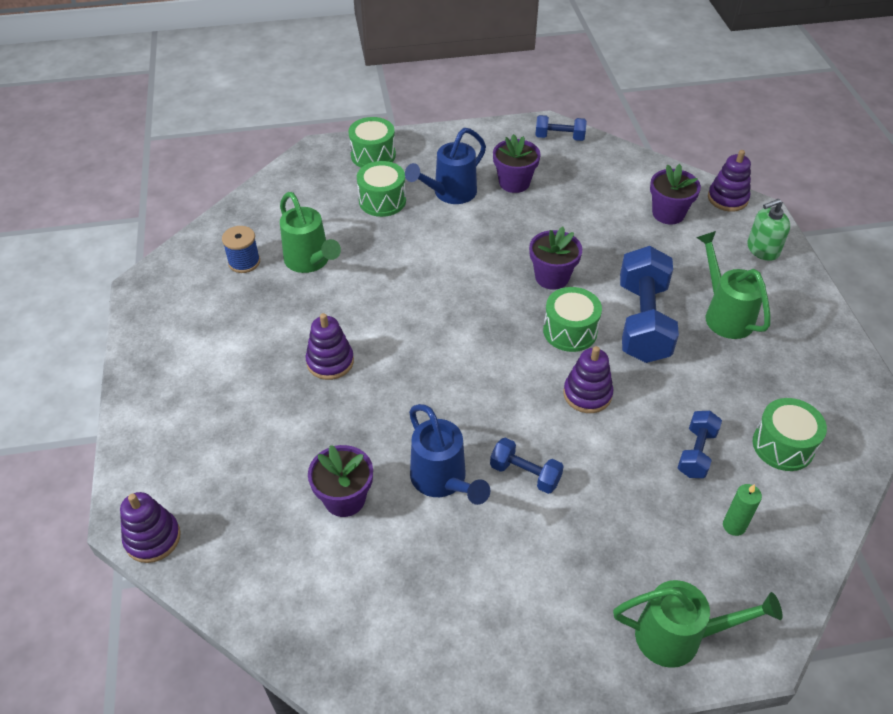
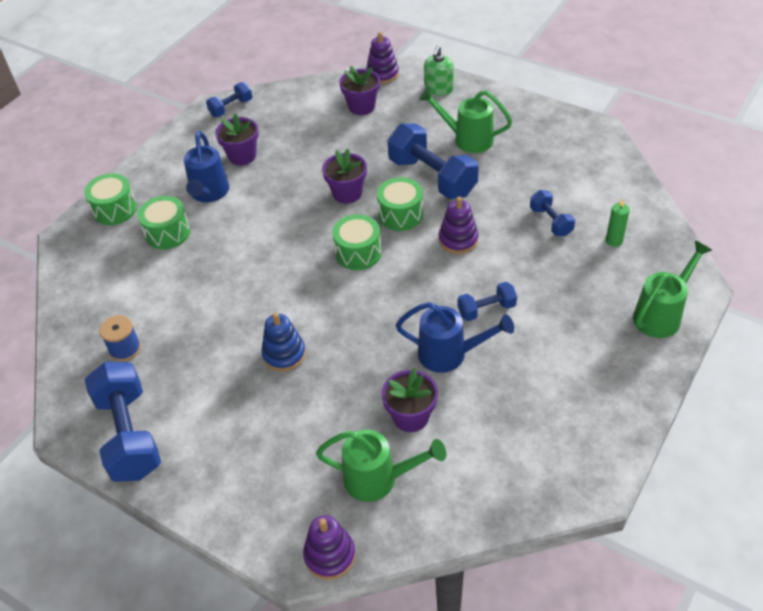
camera: 45 degrees left, 0 degrees up
green watering can [280,192,341,273] -> green watering can moved to [316,429,446,502]
purple stacking toy [306,313,354,380] -> blue stacking toy [261,312,306,372]
green drum [753,398,827,471] -> green drum moved to [332,214,382,270]
none -> blue dumbbell [85,362,161,482]

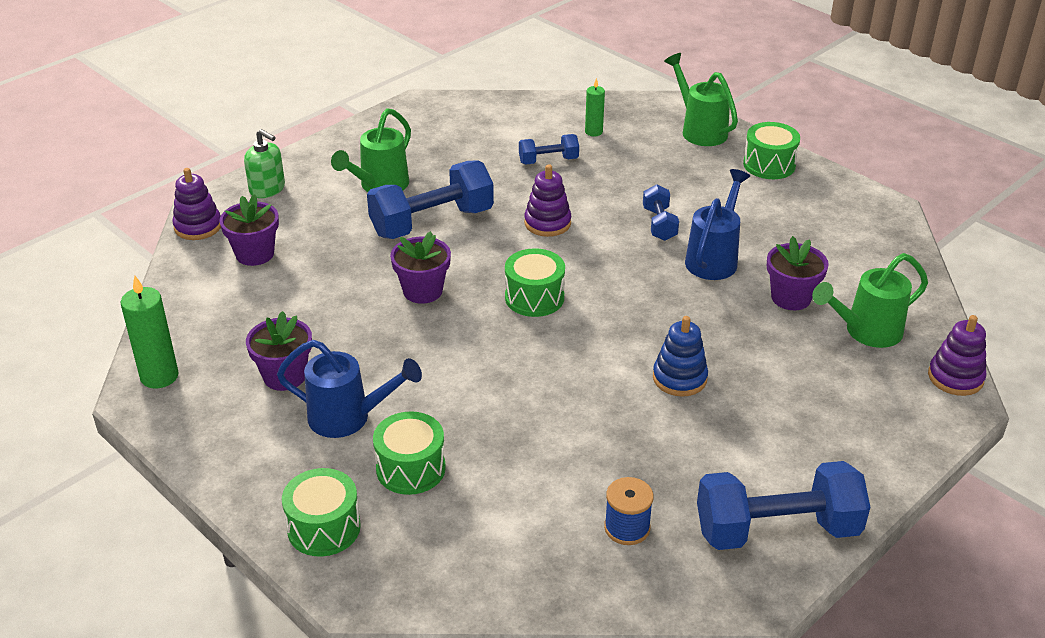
camera: 80 degrees left, 10 degrees down
blue dumbbell [206,82,252,117] -> green candle [120,276,179,389]
green watering can [316,429,446,502] -> green watering can turned 135 degrees counterclockwise [812,253,928,348]
green drum [377,177,423,231] -> green drum moved to [743,122,800,179]

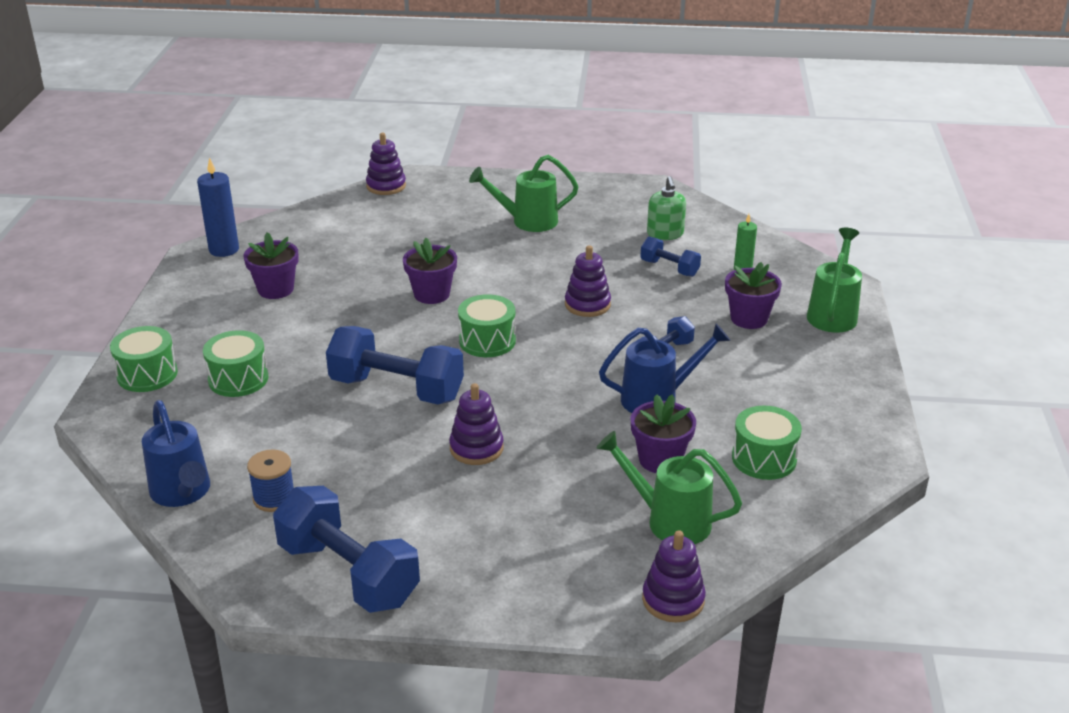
camera: 50 degrees right, 5 degrees down
green candle [120,276,179,389] -> blue candle [197,157,239,257]
purple flower pot [219,194,279,266] -> purple flower pot moved to [725,262,782,329]
green soap dispenser [244,129,285,198] -> green soap dispenser moved to [647,176,686,240]
blue watering can [277,340,422,438] -> blue watering can moved to [142,400,210,507]
blue dumbbell [367,160,494,239] -> blue dumbbell moved to [326,326,464,405]
blue stacking toy [653,316,708,397] -> purple stacking toy [449,383,504,465]
green drum [743,122,800,179] -> green drum moved to [732,406,802,480]

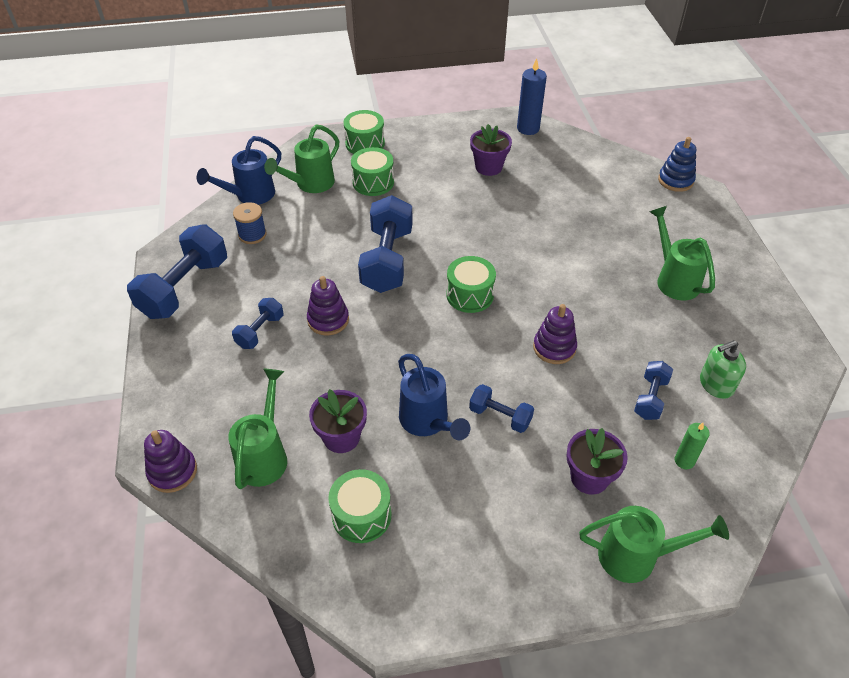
camera: 75 degrees right, 15 degrees up
purple stacking toy [366,133,406,195] -> blue stacking toy [658,137,696,192]
purple flower pot [403,238,457,304] -> none
none -> blue dumbbell [232,298,284,349]
none -> green watering can [264,125,339,193]

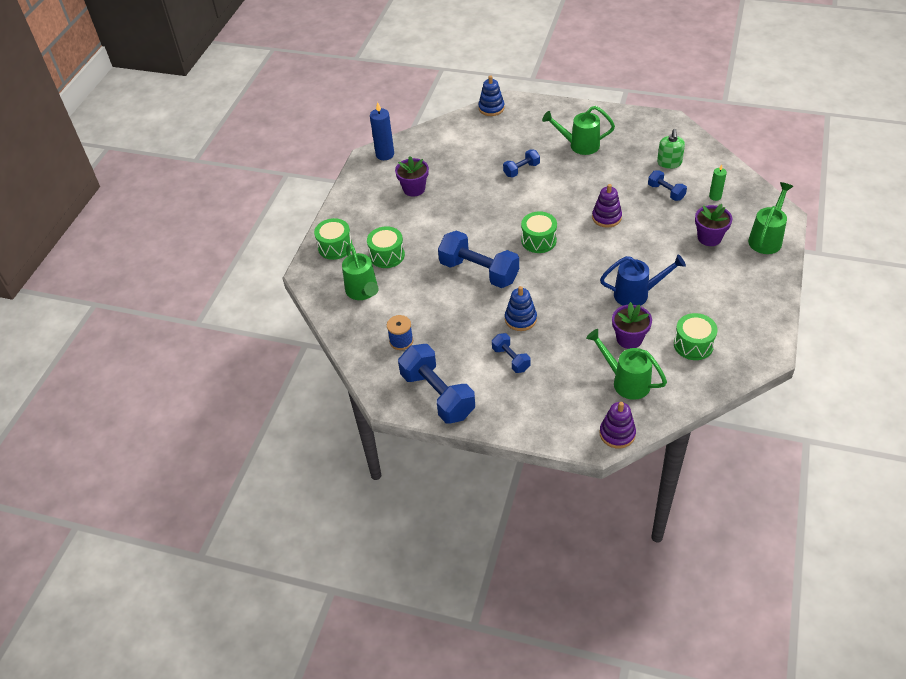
camera: 60 degrees left, 0 degrees up
blue watering can [197,136,281,205] -> none
purple stacking toy [307,276,349,335] -> blue stacking toy [505,286,537,331]
blue dumbbell [469,384,534,433] -> blue dumbbell moved to [503,149,540,177]

